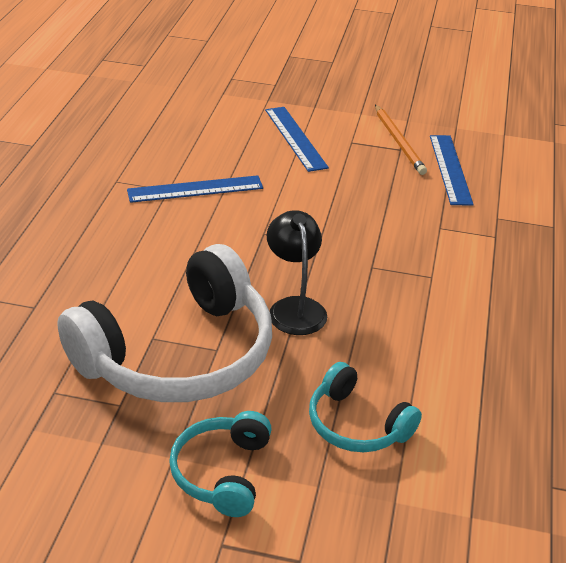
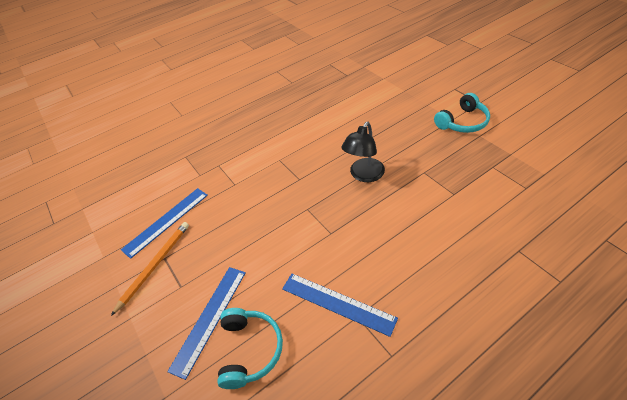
camera: 130 degrees left, 10 degrees up
white headphones [57,244,272,402] -> none
turquoise headphones [309,362,422,452] -> turquoise headphones moved to [217,308,283,389]

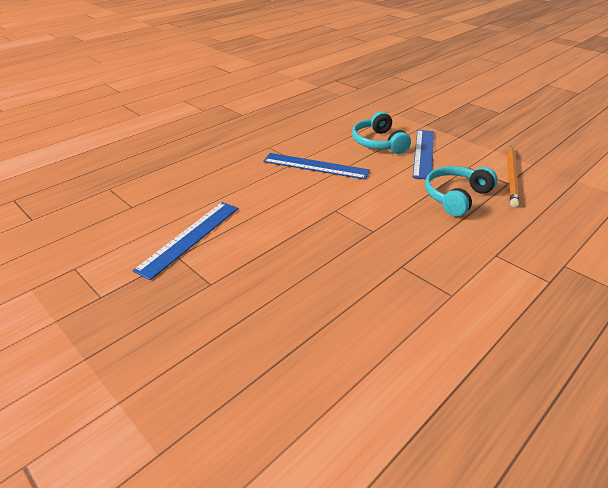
camera: 165 degrees right, 10 degrees down
blue ruler [121,188,208,259] -> blue ruler moved to [132,202,238,280]
black lamp [341,122,385,182] -> none
turquoise headphones [434,93,490,133] -> turquoise headphones moved to [425,166,498,217]

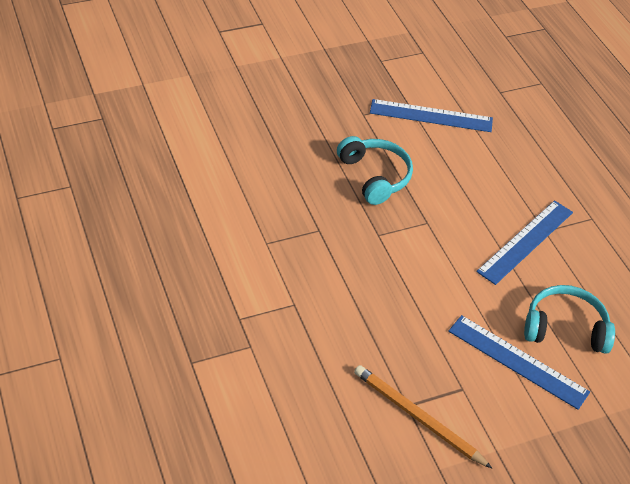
camera: 110 degrees right, 10 degrees up
blue ruler [132,202,238,280] -> blue ruler turned 45 degrees counterclockwise [370,99,493,132]
turquoise headphones [425,166,498,217] -> turquoise headphones moved to [337,136,413,205]

